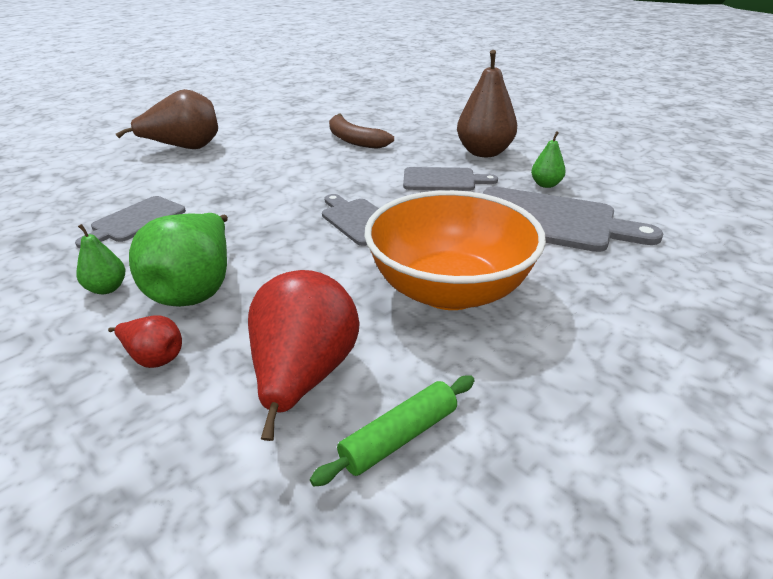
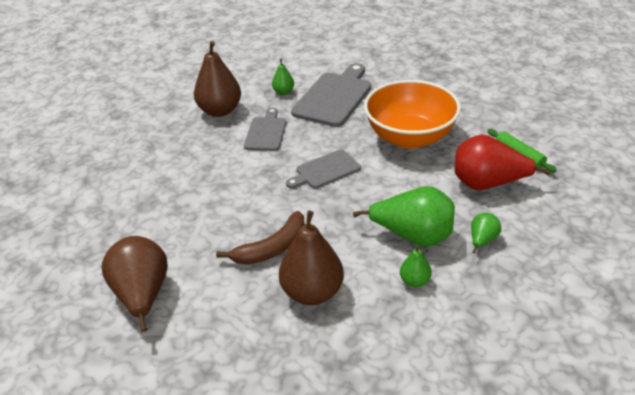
camera: 85 degrees left, 5 degrees up
grey cutting board [75,196,186,248] -> brown pear [279,211,344,305]
red pear [108,315,182,368] -> green pear [471,213,501,253]
brown banana [329,114,394,149] -> brown banana moved to [216,211,305,265]

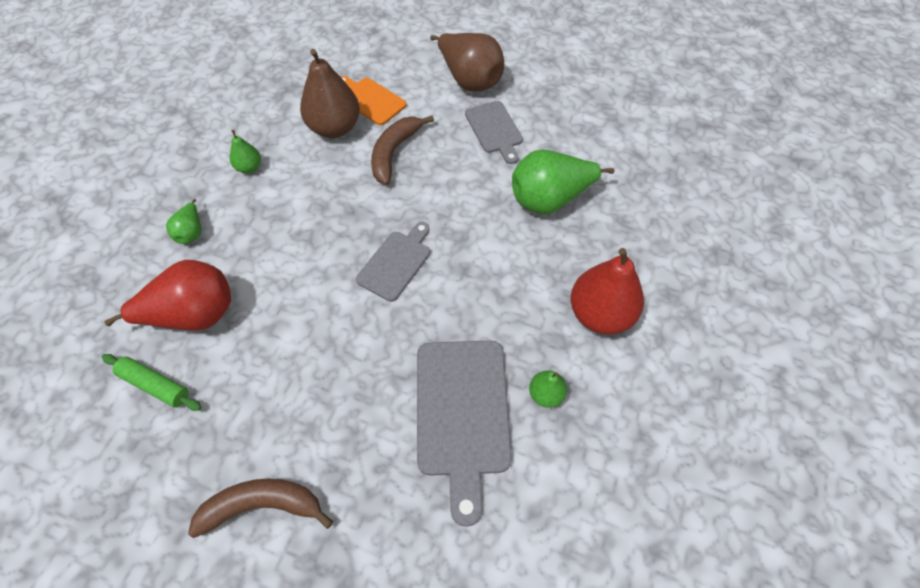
camera: 150 degrees right, 20 degrees up
brown pear [194,41,241,117] -> red pear [571,248,644,334]
grey cutting board [244,108,286,151] -> grey cutting board moved to [465,101,523,164]
green pear [353,186,455,247] -> green pear moved to [512,150,615,214]
orange bowl [364,80,461,149] -> none
none -> brown banana [188,478,333,538]
none -> orange cutting board [340,76,407,125]

